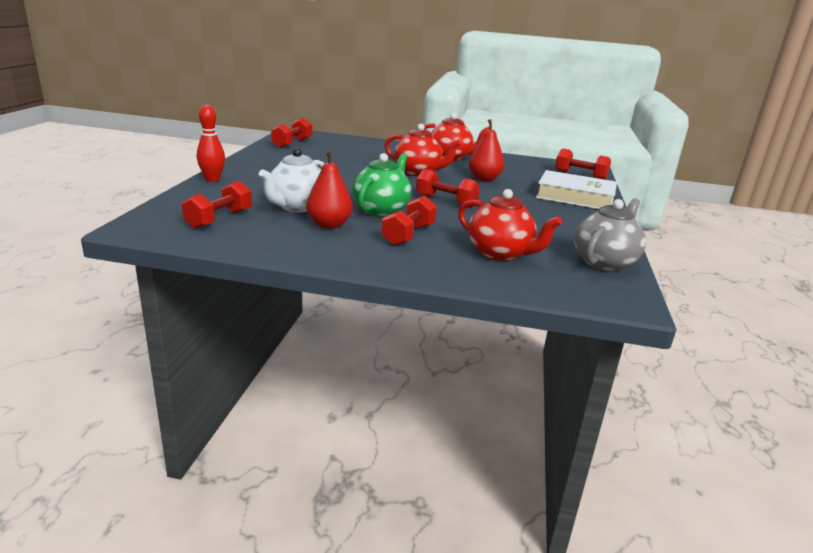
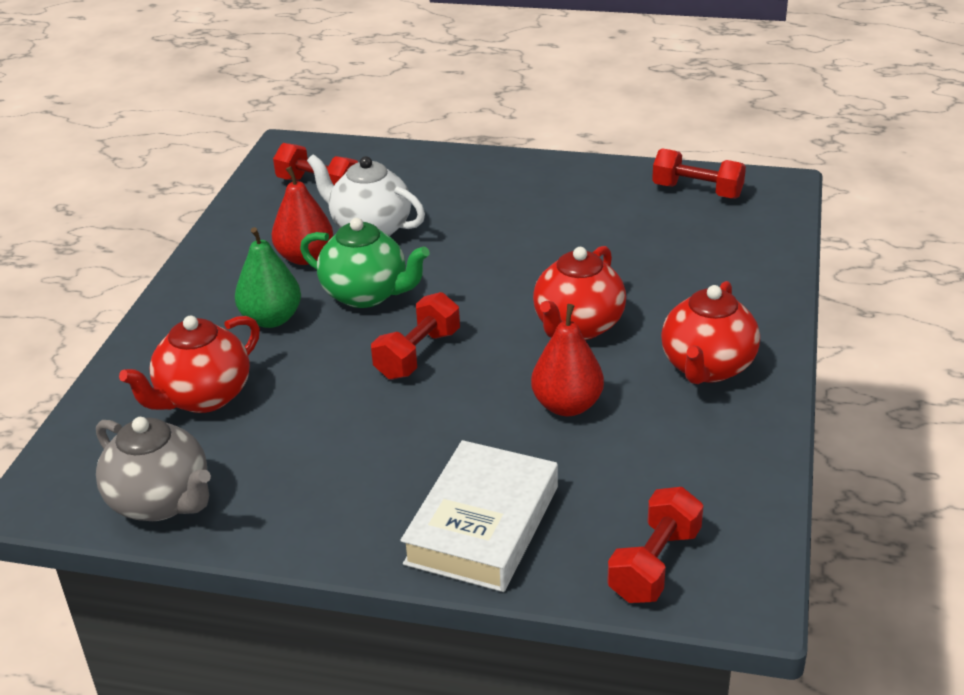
camera: 95 degrees right, 10 degrees up
red bowling pin [197,105,225,182] -> none
red dumbbell [382,196,437,246] -> green pear [235,227,301,328]

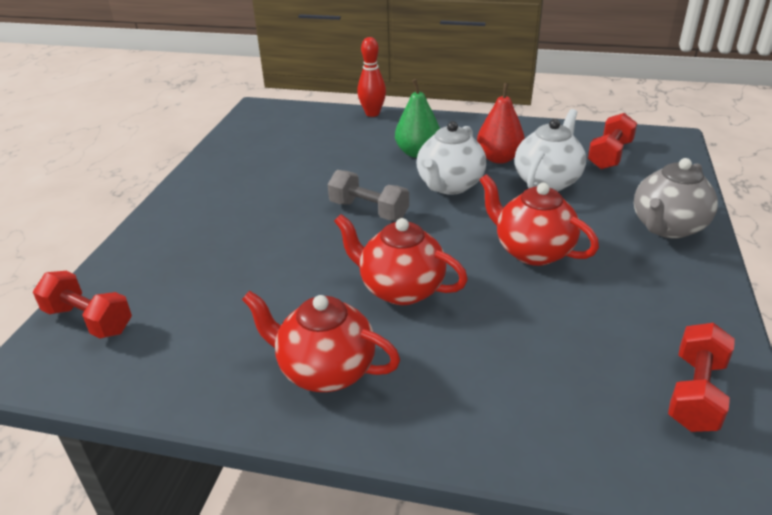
camera: 90 degrees right, 0 degrees up
grey teapot [96,417,211,521] -> grey teapot moved to [634,158,718,239]
red teapot [119,316,260,413] -> red teapot moved to [479,174,599,266]
green teapot [300,218,429,308] -> white teapot [417,121,486,195]
red dumbbell [371,292,460,380] -> grey dumbbell [328,170,409,221]
white book [400,440,558,592] -> none
red pear [531,304,604,416] -> none
none -> red bowling pin [357,37,386,117]

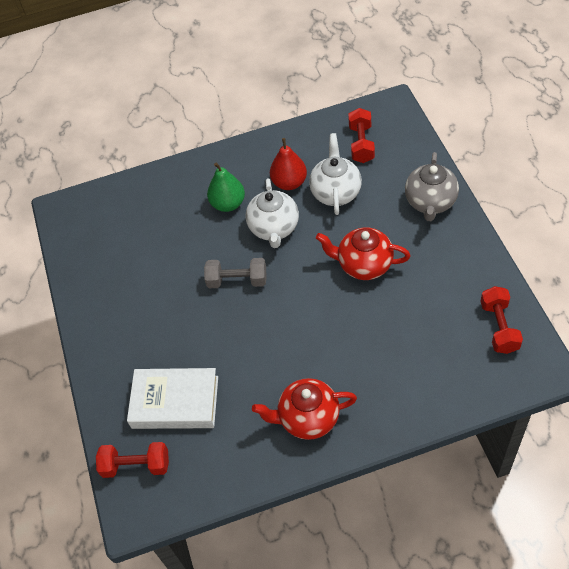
camera: 25 degrees left, 20 degrees up
red teapot [334,214,468,305] -> none
red bowling pin [357,37,386,117] -> none
none -> white book [127,368,218,429]

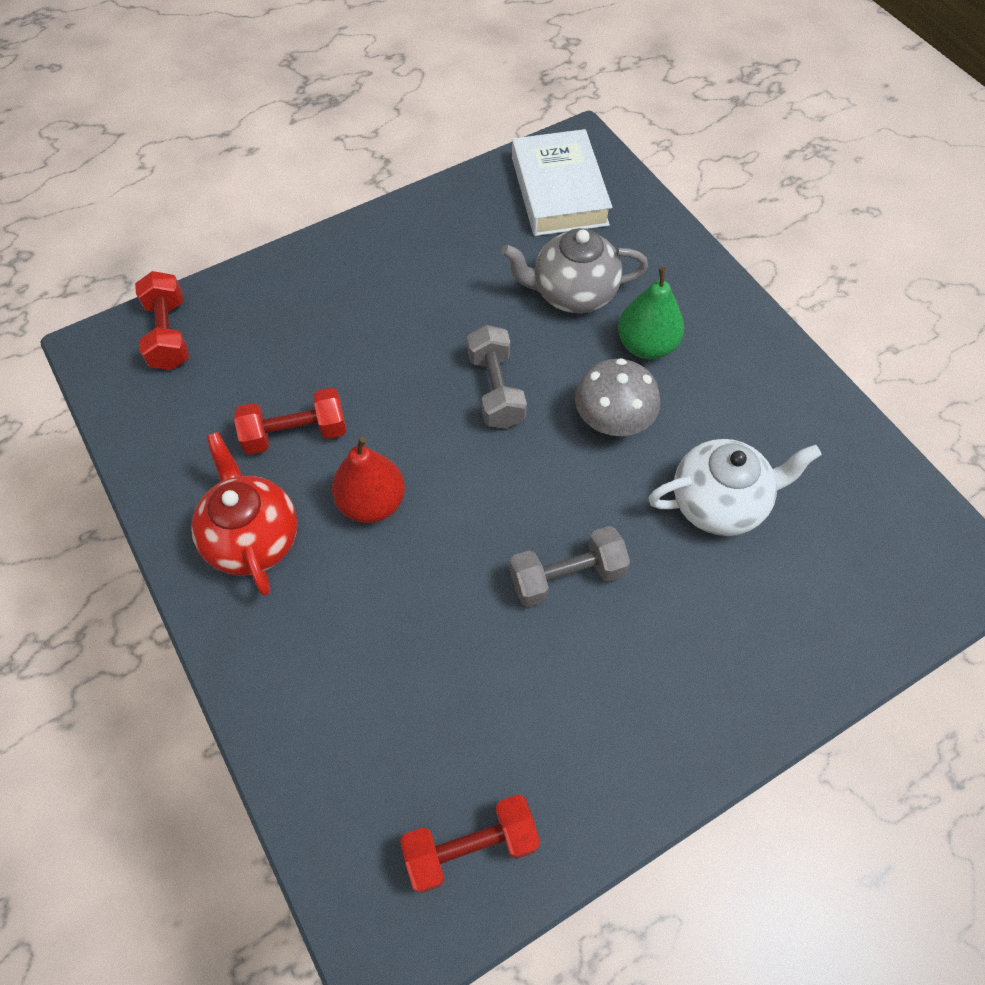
camera: 70 degrees right, 5 degrees up
white book [127,368,218,429] -> white book moved to [512,129,612,236]
white teapot [246,178,299,248] -> grey mushroom [575,358,660,436]
red pear [270,138,307,190] -> red pear moved to [332,437,405,523]
red teapot [316,227,410,280] -> grey dumbbell [509,526,630,607]
red dumbbell [348,108,375,163] -> red dumbbell moved to [234,388,346,455]
grey teapot [405,152,459,221] -> grey teapot moved to [501,228,648,314]

